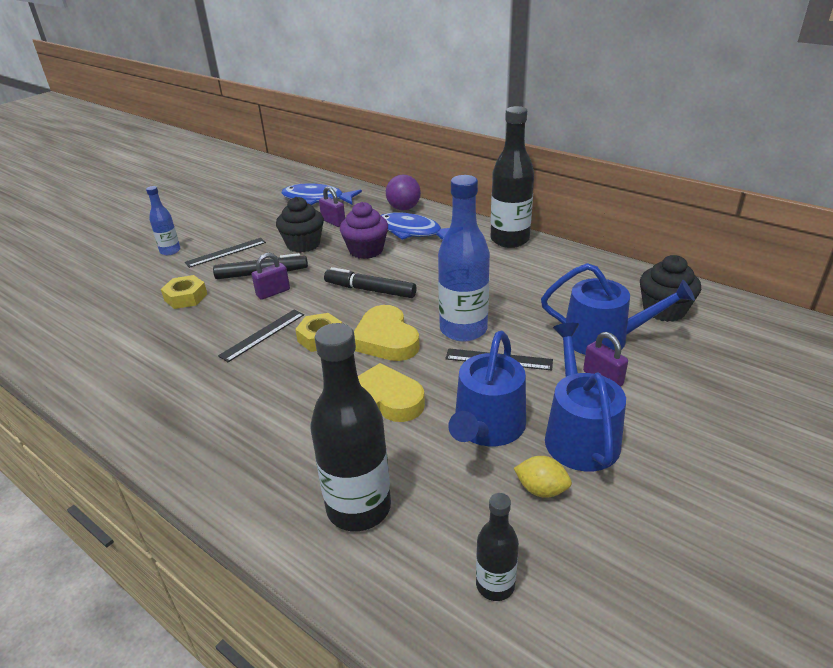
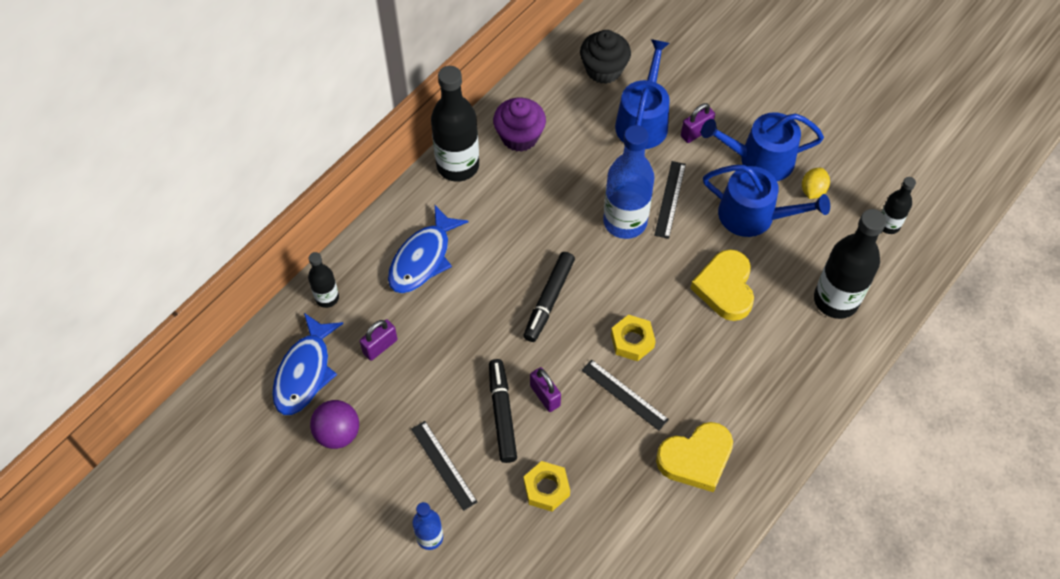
camera: 90 degrees left, 25 degrees up
black cupcake [276,197,324,253] -> none
purple cupcake [340,202,388,259] -> purple cupcake moved to [493,97,546,152]
yellow heart [354,305,420,361] -> yellow heart moved to [656,422,733,492]
purple ball [386,175,421,210] -> purple ball moved to [310,400,359,449]
none -> black bottle [308,252,339,308]

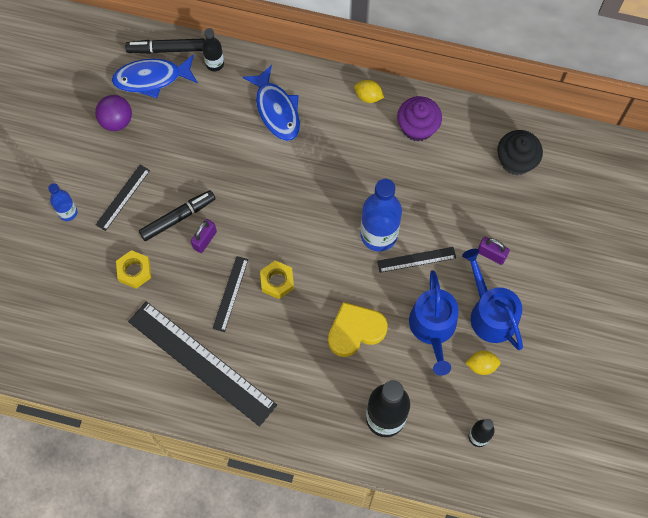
camera: 65 degrees right, 10 degrees up
purple padlock [360,319,397,361] -> none
blue fish [388,205,469,293] -> blue fish turned 120 degrees counterclockwise [243,65,300,141]
black bottle [431,66,479,182] -> yellow lemon [354,80,384,103]
black marker [523,252,575,342] -> black marker moved to [125,39,205,54]
blue watering can [615,39,670,149] -> none
yellow heart [656,422,733,492] -> black ruler [128,301,277,427]

